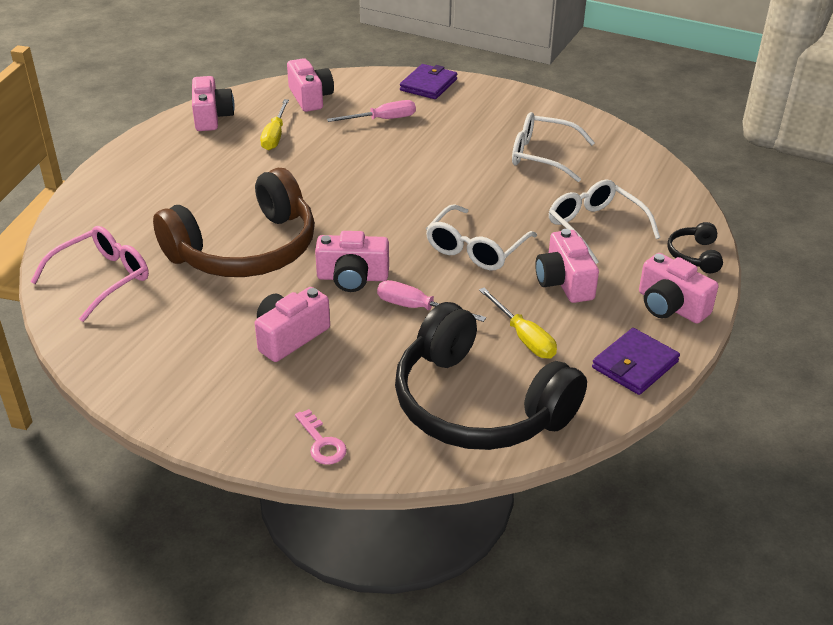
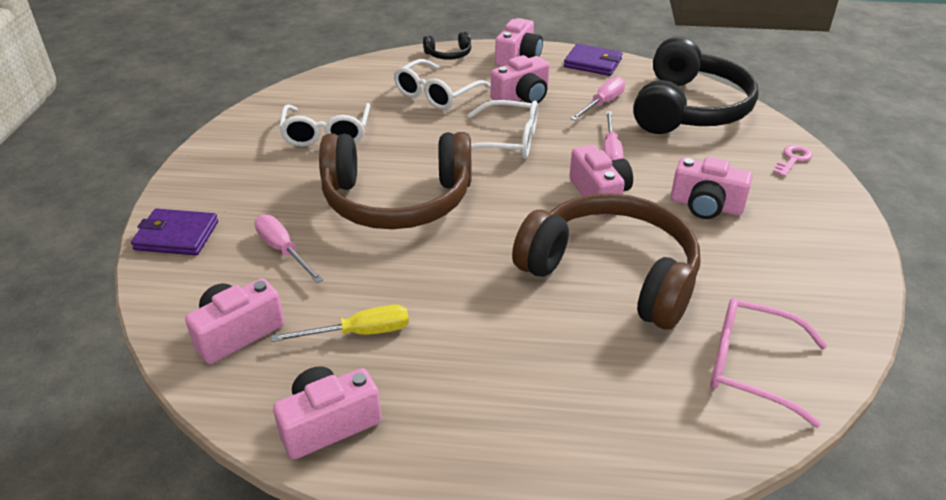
camera: 110 degrees left, 0 degrees up
yellow screwdriver [479,287,557,359] -> pink screwdriver [570,77,625,120]
none -> brown headphones [319,132,471,229]

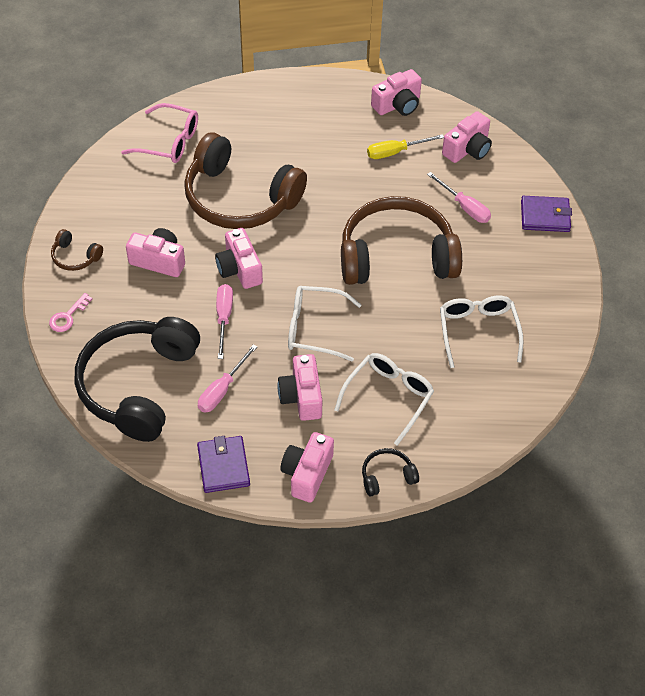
camera: 175 degrees right, 15 degrees up
pink camera [490,55,550,106] -> pink camera turned 60 degrees counterclockwise [277,354,322,421]
purple wallet [564,44,623,76] -> purple wallet turned 60 degrees clockwise [197,436,250,493]
none -> brown headphones [51,229,103,271]

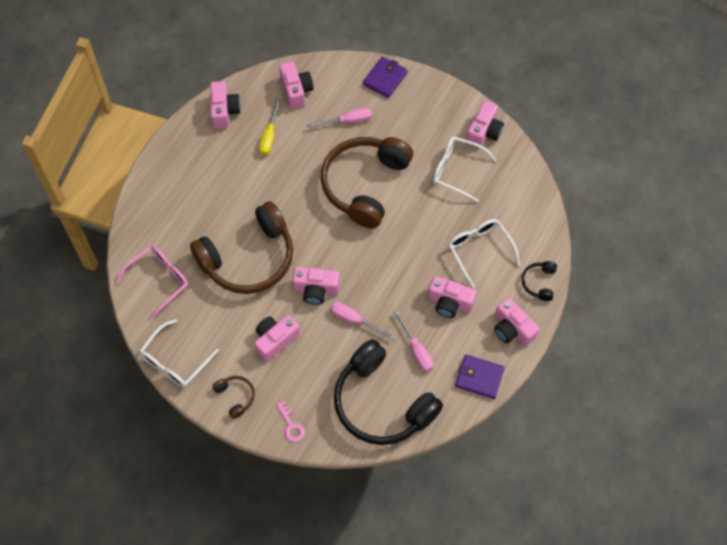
camera: 60 degrees left, 10 degrees up
brown headphones [51,229,103,271] -> brown headphones turned 90 degrees counterclockwise [212,376,255,419]
white glasses [288,286,361,362] -> white glasses moved to [139,319,219,387]
none -> pink camera [467,101,504,148]

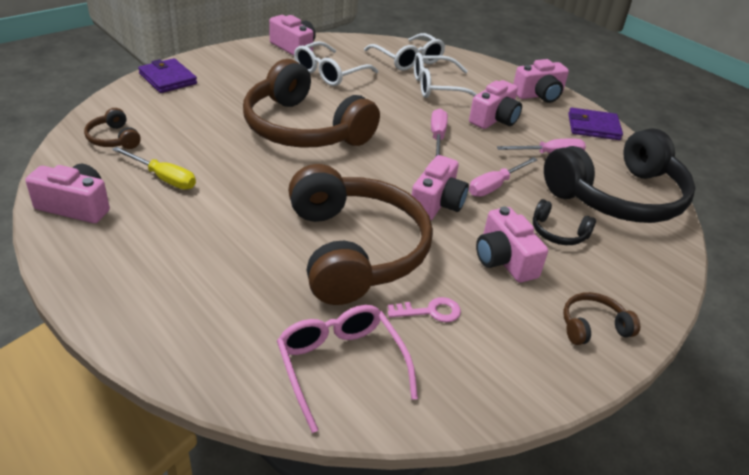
camera: 75 degrees left, 25 degrees down
white glasses [139,319,219,387] -> white glasses moved to [364,33,445,71]
pink key [277,401,305,442] -> pink key moved to [388,297,461,322]
pink camera [279,61,314,109] -> brown headphones [84,108,141,149]
pink screwdriver [307,108,372,128] -> pink screwdriver moved to [431,108,448,157]
purple wallet [455,355,505,399] -> purple wallet turned 60 degrees clockwise [568,108,623,140]
black headphones [522,261,557,301] -> black headphones moved to [533,199,596,245]

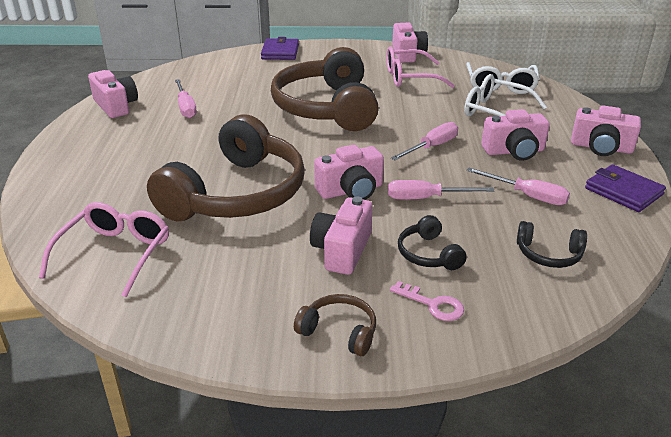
camera: 45 degrees right, 5 degrees down
brown headphones [84,108,141,149] -> none
yellow screwdriver [112,147,196,189] -> pink screwdriver [175,79,197,118]
white glasses [294,41,378,86] -> pink glasses [386,46,455,88]
pink key [388,297,461,322] -> pink key moved to [390,281,464,321]
black headphones [544,128,695,223] -> black headphones [517,221,587,268], size x0.41

